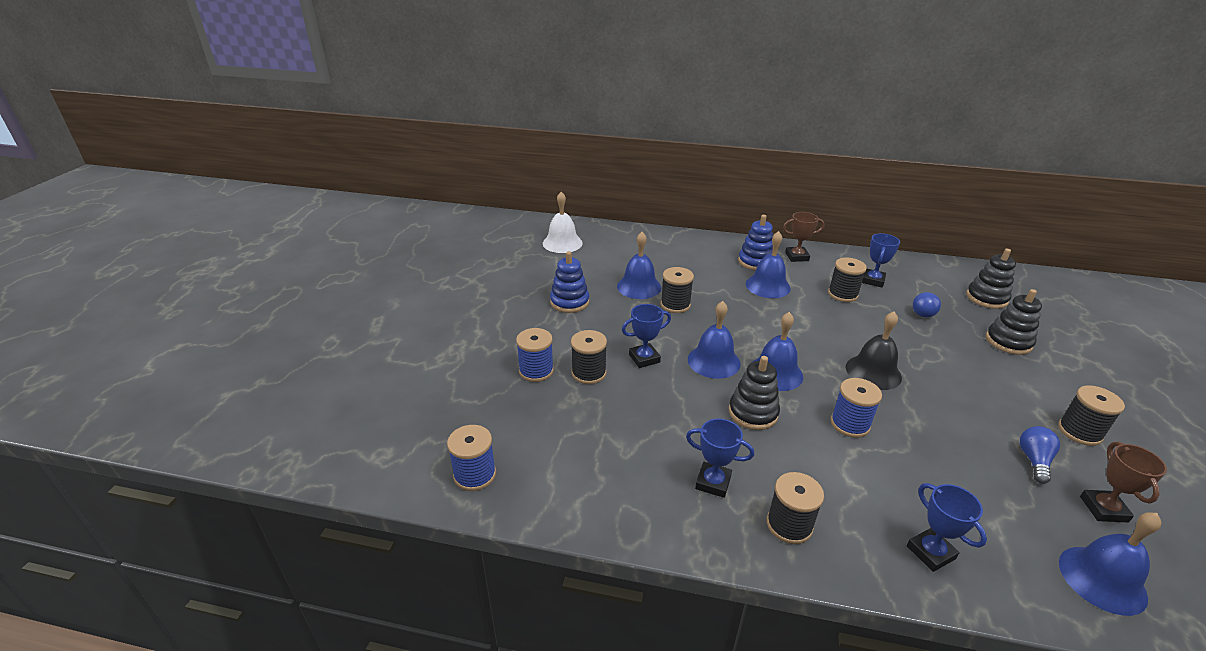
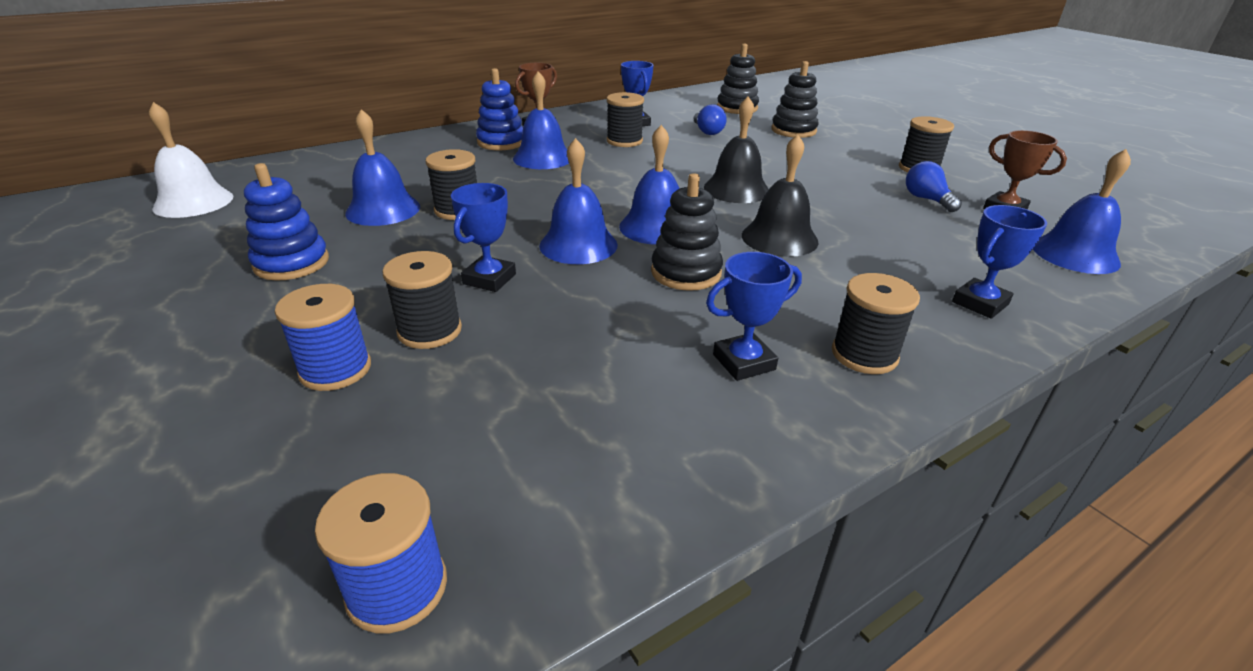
camera: 45 degrees left, 0 degrees up
blue spool [831,378,882,438] -> black bell [742,134,819,257]
blue trophy [907,483,987,572] -> blue trophy turned 60 degrees counterclockwise [952,205,1047,319]

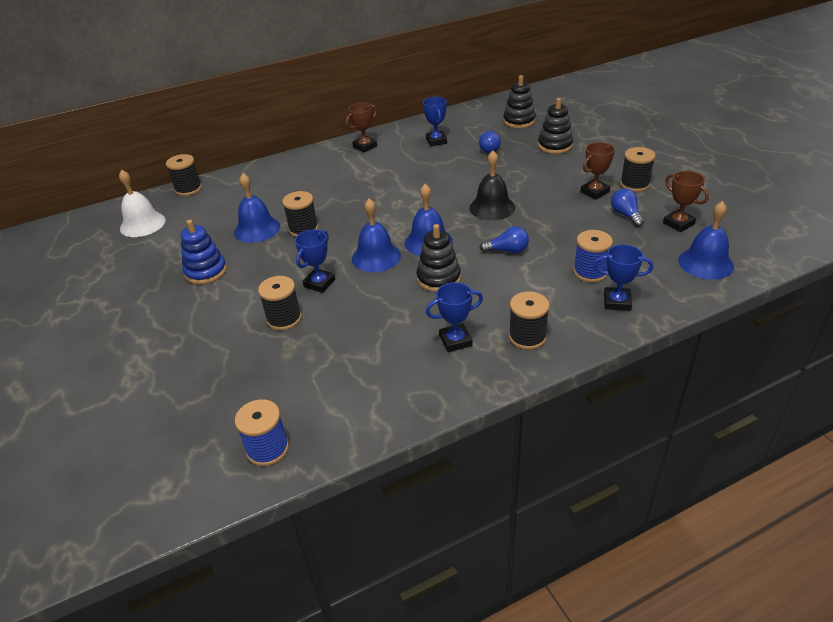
camera: 10 degrees right, 5 degrees up
blue spool [275,284,371,391] -> blue spool moved to [573,230,613,282]
blue stacking toy [476,68,523,151] -> none
blue bell [513,71,569,169] -> none
black spool [607,92,644,147] -> black spool moved to [166,154,202,196]
black bell [742,134,819,257] -> blue light bulb [480,226,529,253]
blue trophy [952,205,1047,319] -> blue trophy turned 45 degrees clockwise [593,244,654,311]
none -> brown trophy [581,142,615,199]

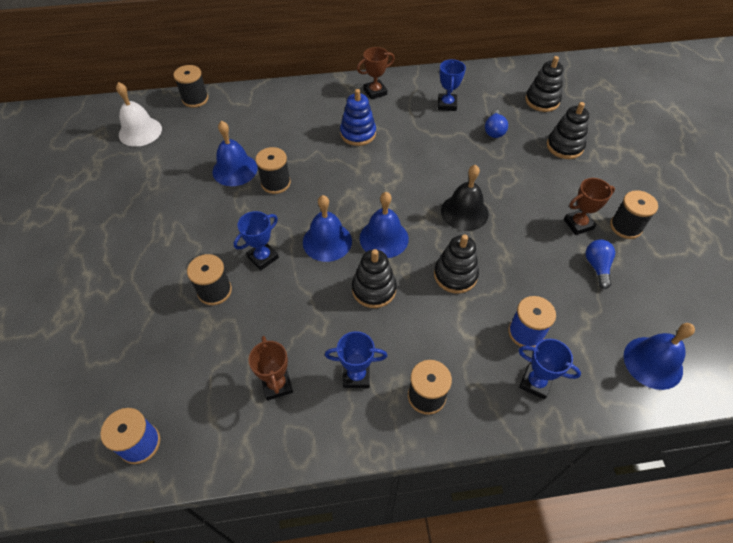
camera: 15 degrees right, 15 degrees up
blue stacking toy [181,220,227,284] -> blue stacking toy moved to [340,89,376,146]
blue light bulb [480,226,529,253] -> black stacking toy [434,234,479,293]
brown trophy [663,171,709,232] -> brown trophy moved to [248,336,293,400]

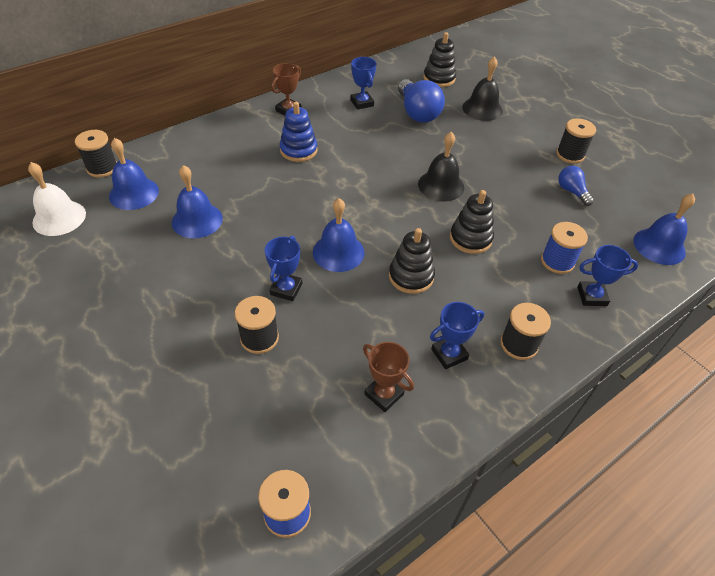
camera: 30 degrees left, 5 degrees down
black spool [255,147,291,194] -> none
blue bell [360,192,409,258] -> blue bell moved to [109,138,159,210]
blue light bulb [485,110,508,138] -> blue light bulb [398,79,445,123], size x1.80
black stacking toy [547,102,589,159] -> black bell [462,56,503,121]
brown trophy [564,178,615,235] -> none

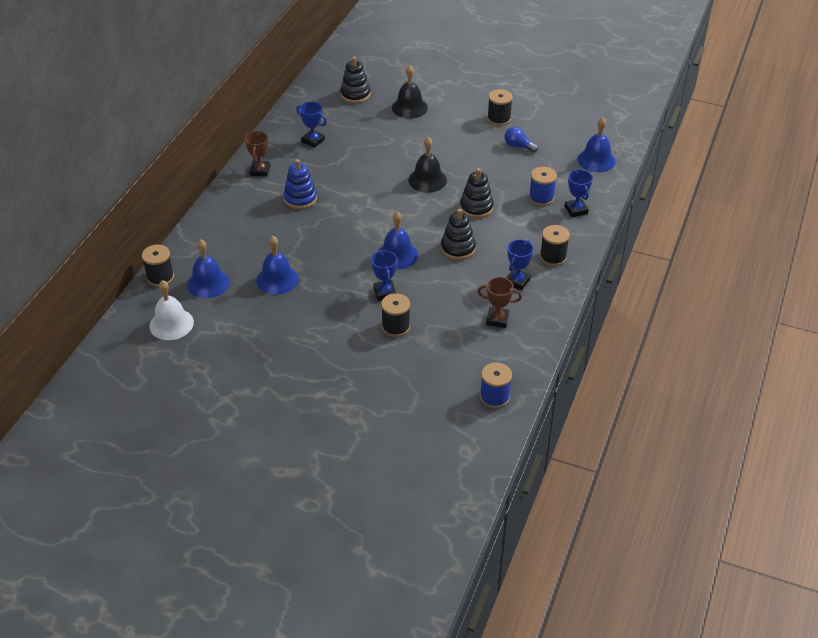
camera: 30 degrees left, 5 degrees down
blue light bulb [398,79,445,123] -> none
blue trophy [577,245,638,306] -> blue trophy turned 75 degrees counterclockwise [565,169,593,217]

